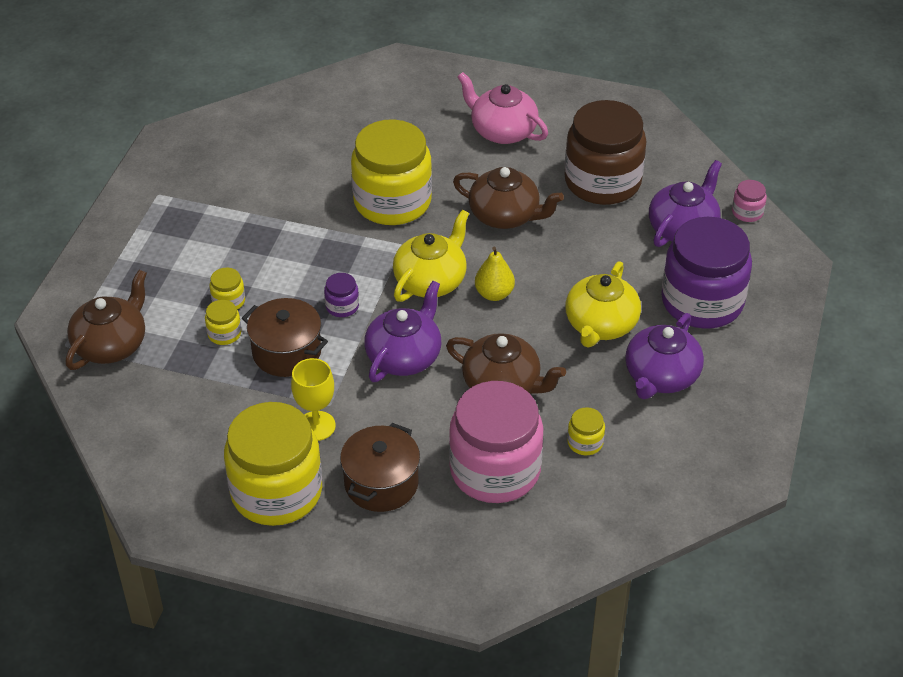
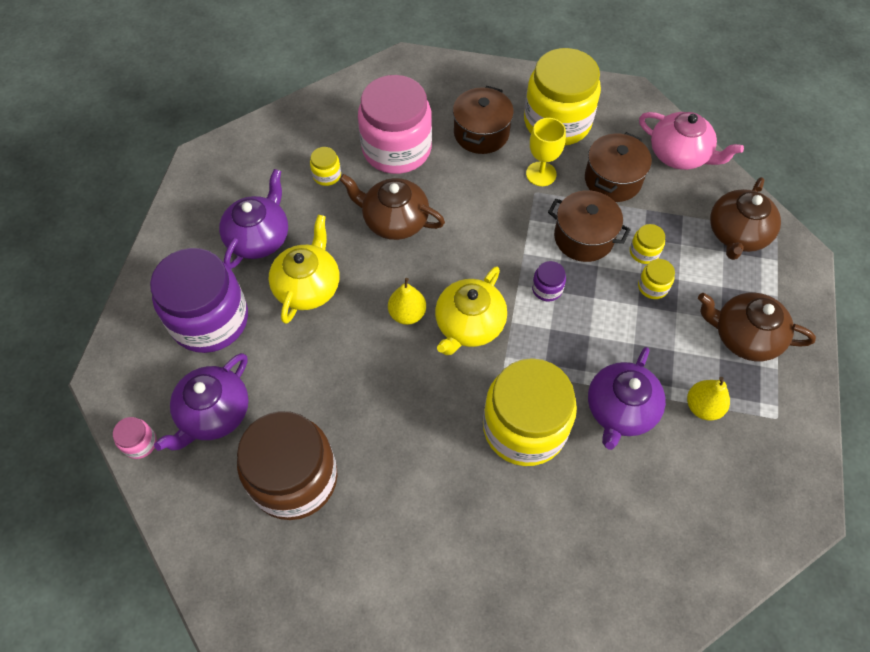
camera: 175 degrees right, 15 degrees up
purple teapot [364,281,441,382] -> purple teapot moved to [588,347,666,450]
brown teapot [453,167,564,229] -> brown teapot moved to [698,293,816,361]
pink teapot [458,72,548,144] -> pink teapot moved to [639,112,744,170]
none -> brown pot [585,132,652,202]
none -> yellow pear [687,377,730,421]

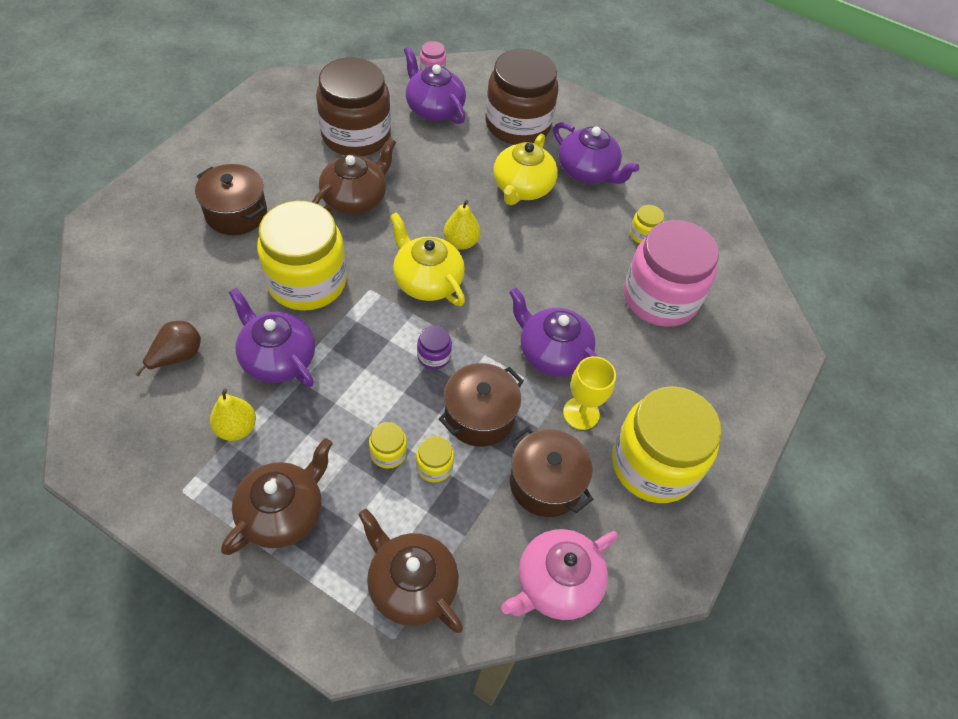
camera: 105 degrees right, 5 degrees down
purple jar [150,248,248,353] -> brown jar [485,49,558,145]
yellow teapot [269,215,339,324] -> yellow teapot turned 75 degrees clockwise [493,134,558,205]
brown teapot [339,174,445,240] -> brown teapot moved to [312,138,396,215]
brown pot [453,86,514,154] -> brown pot moved to [195,164,267,235]
none -> brown pear [136,321,201,376]
none -> purple teapot [509,287,598,377]

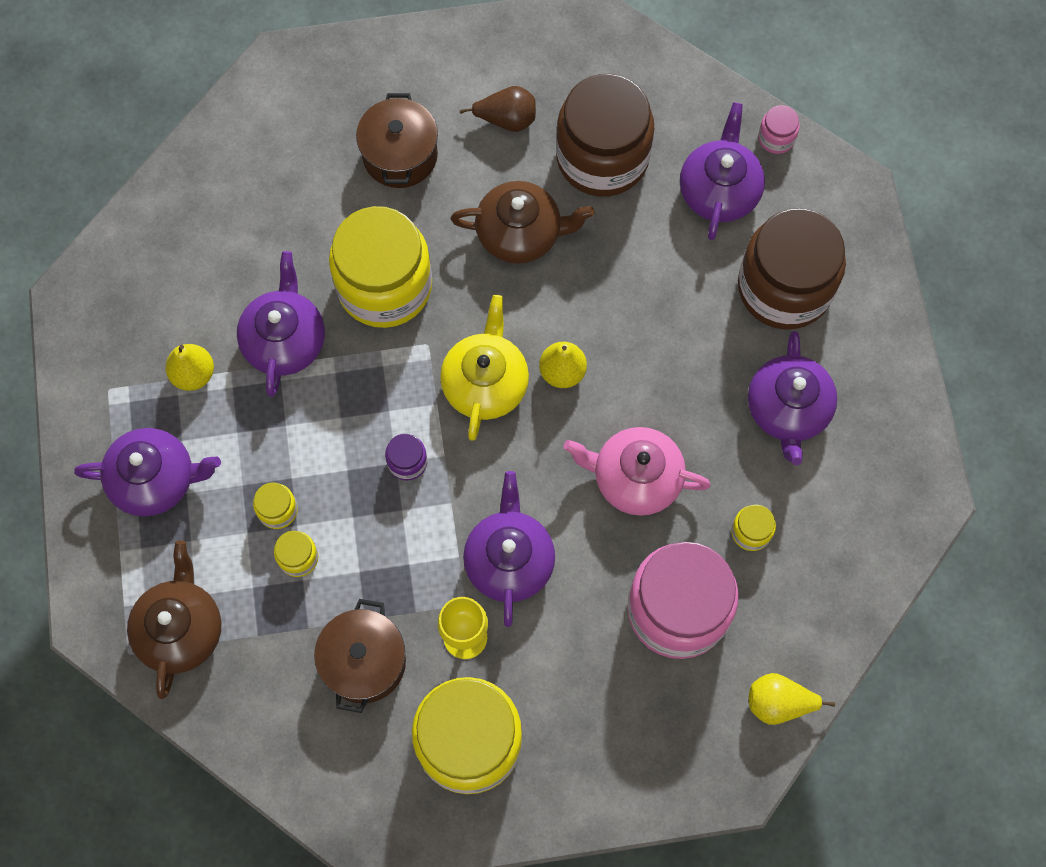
camera: 55 degrees right, 15 degrees up
brown pear [136,321,201,376] -> brown pear moved to [460,86,536,132]
brown teapot [221,438,333,555] -> purple teapot [74,428,221,517]
brown pot [439,363,524,447] -> none
yellow teapot [493,134,558,205] -> none
pink teapot [501,529,618,620] -> pink teapot moved to [563,427,711,516]
none -> yellow pear [749,673,835,725]

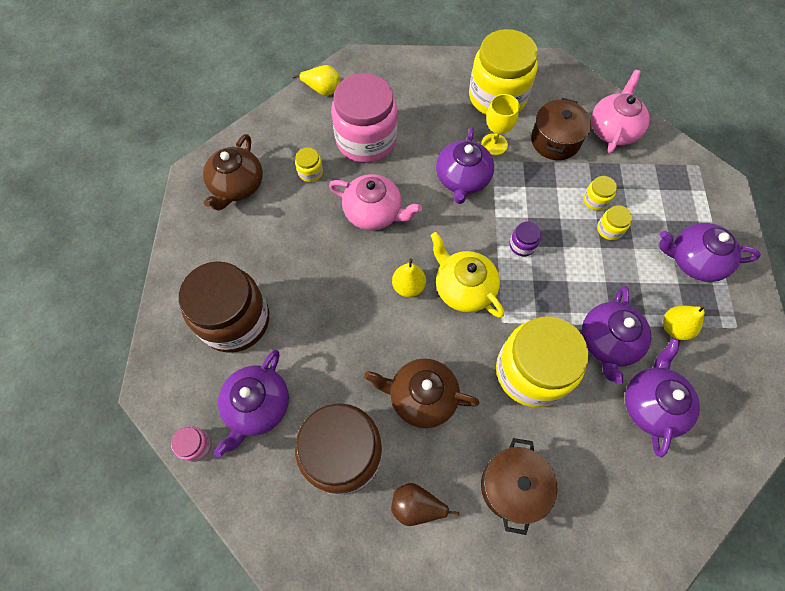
camera: 170 degrees left, 5 degrees down
brown teapot [127,541,222,699] -> brown teapot moved to [203,134,263,211]
yellow teapot [440,295,529,441] -> yellow teapot turned 120 degrees clockwise [430,232,504,318]
purple teapot [748,331,837,465] -> purple teapot moved to [625,338,700,457]
none -> pink teapot [591,70,650,153]

